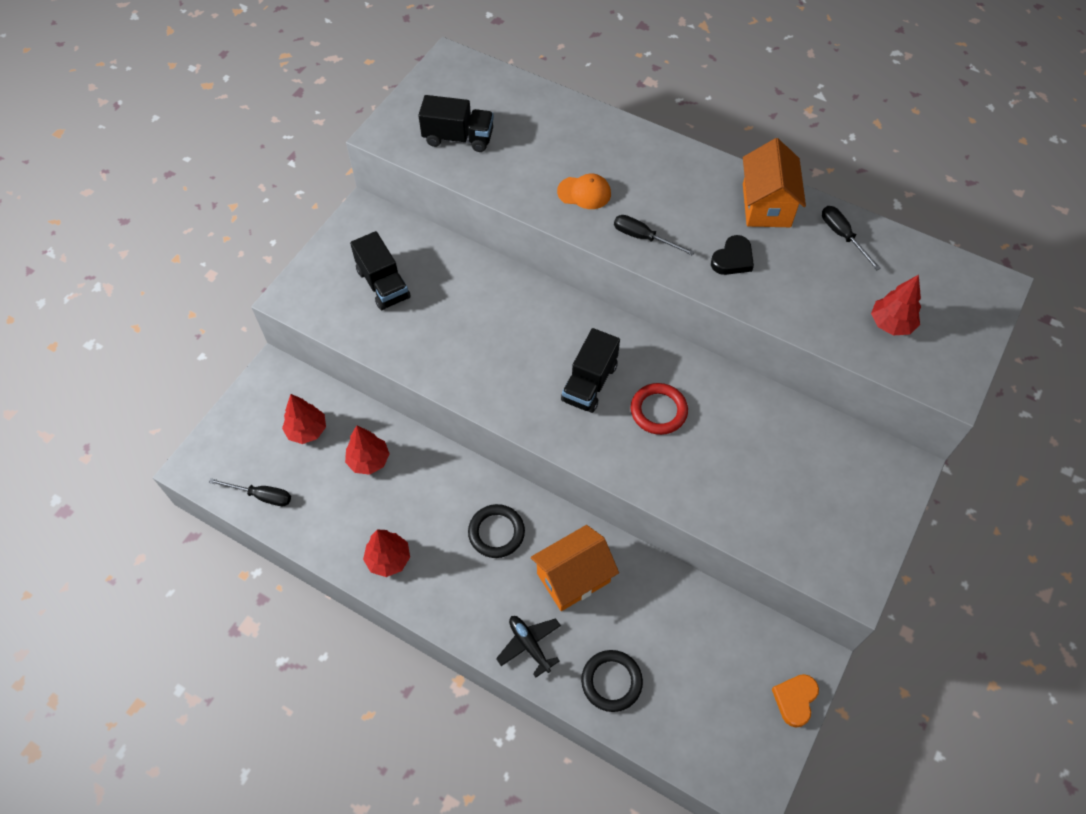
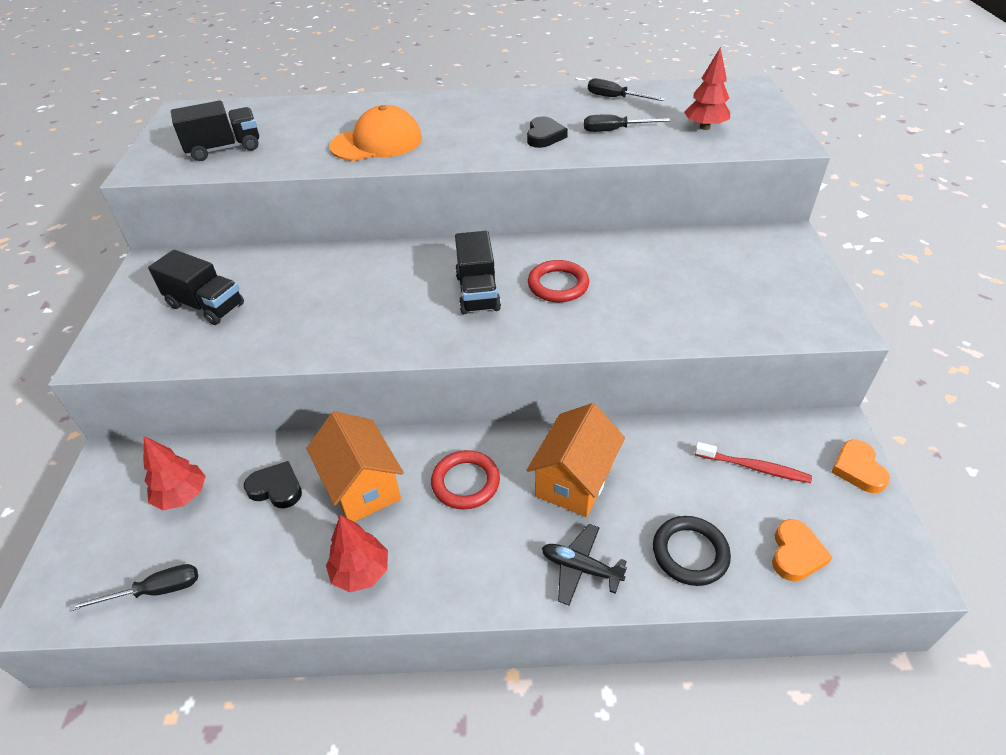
camera: 30 degrees left, 15 degrees down
red tree [345,425,390,475] -> black heart [244,461,302,508]
black ring [468,504,525,558] -> red ring [431,450,500,509]
orange cap [557,174,611,209] -> orange cap [329,105,422,161], size x1.67
black screwdriver [614,215,695,256] -> black screwdriver moved to [584,115,670,132]
orange house [743,138,806,227] -> orange house moved to [306,411,404,522]
none -> red toothbrush [695,442,812,483]
none -> orange heart [772,519,832,582]

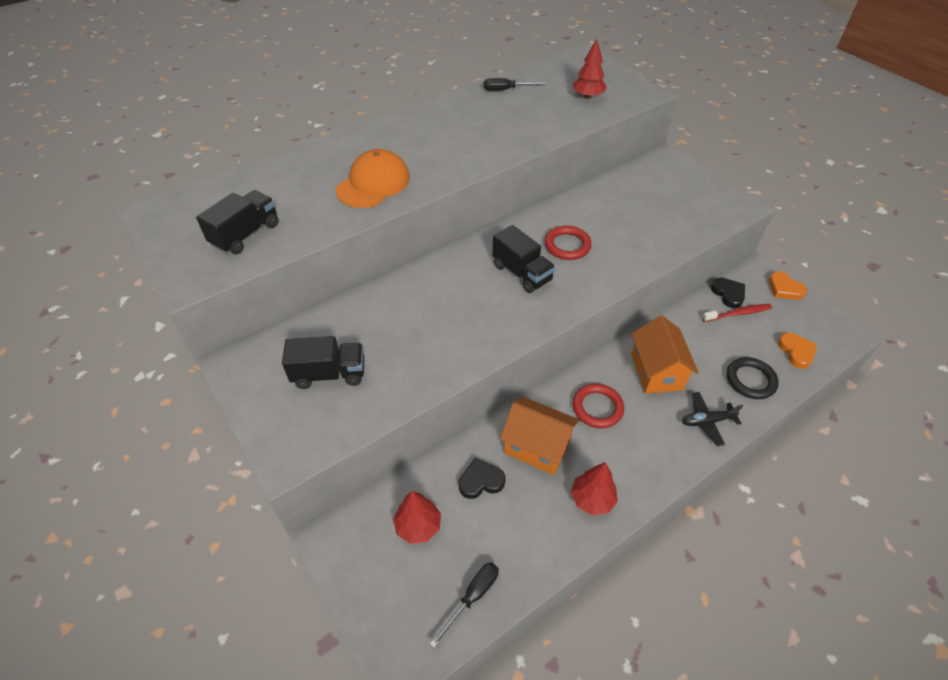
camera: 35 degrees left, 5 degrees up
black heart [527,116,568,148] -> black heart moved to [711,278,745,308]
black screwdriver [584,115,670,132] -> none

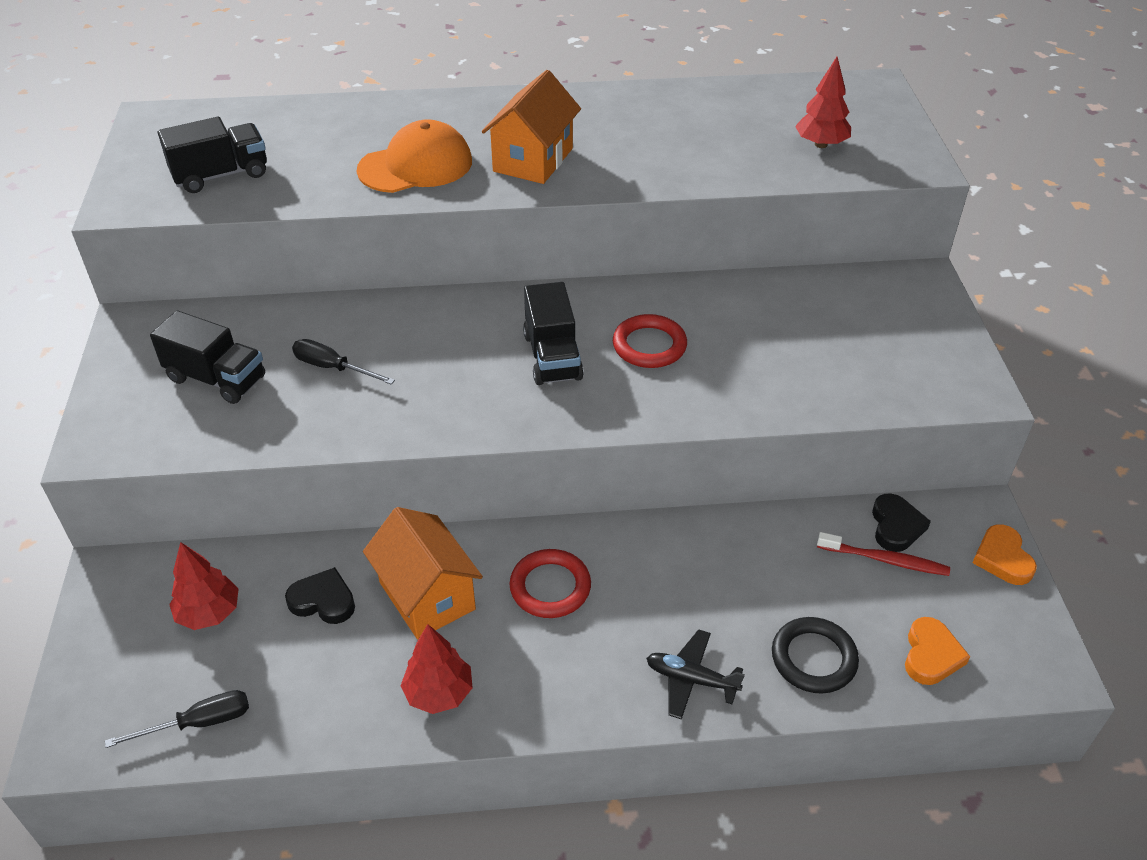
camera: 30 degrees right, 5 degrees down
black screwdriver [484,78,547,91] -> black screwdriver moved to [292,339,395,384]
orange house [631,315,699,394] -> orange house moved to [482,70,581,184]

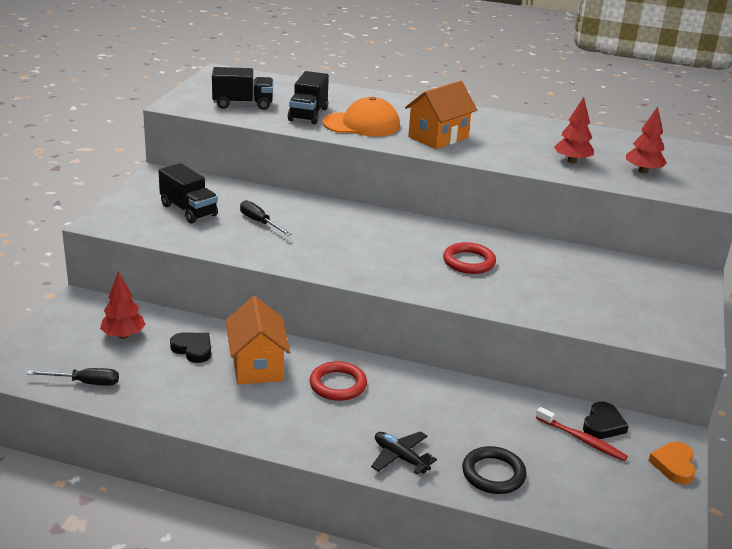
camera: 20 degrees right, 15 degrees down
red tree [401,624,473,714] -> red tree moved to [554,97,594,163]
black truck [523,282,584,385] -> black truck moved to [288,71,329,124]
orange heart [905,617,970,685] -> none

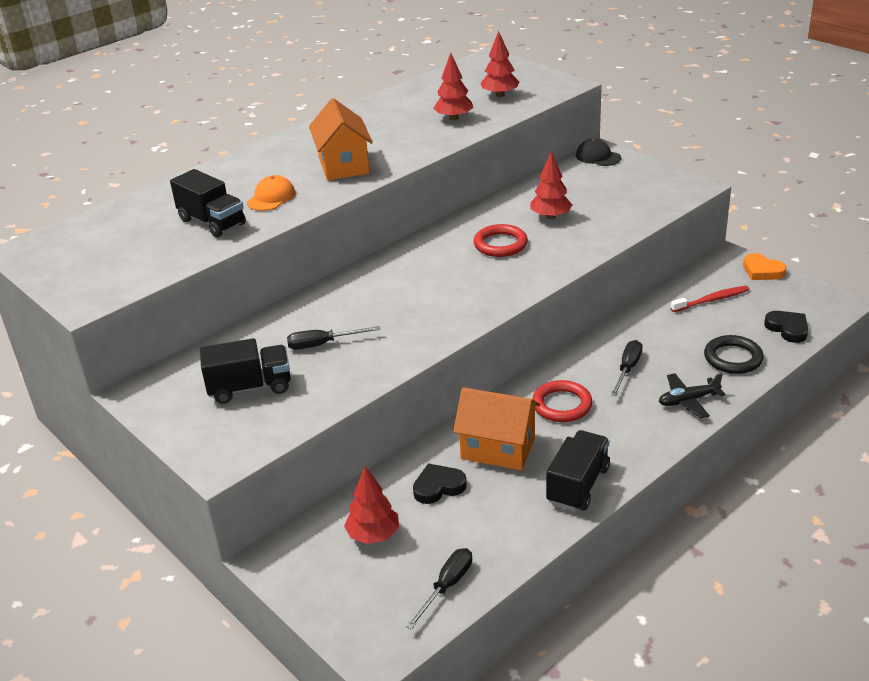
camera: 55 degrees left, 5 degrees up
black truck [212,67,273,110] -> black truck moved to [546,430,610,511]
orange cap [322,97,400,136] -> orange cap [247,175,296,211], size x0.60
black heart [583,402,629,439] -> black heart moved to [764,311,808,343]
none -> red tree [531,152,572,219]
none -> black cap [576,139,621,166]
none -> black screwdriver [611,340,642,396]

